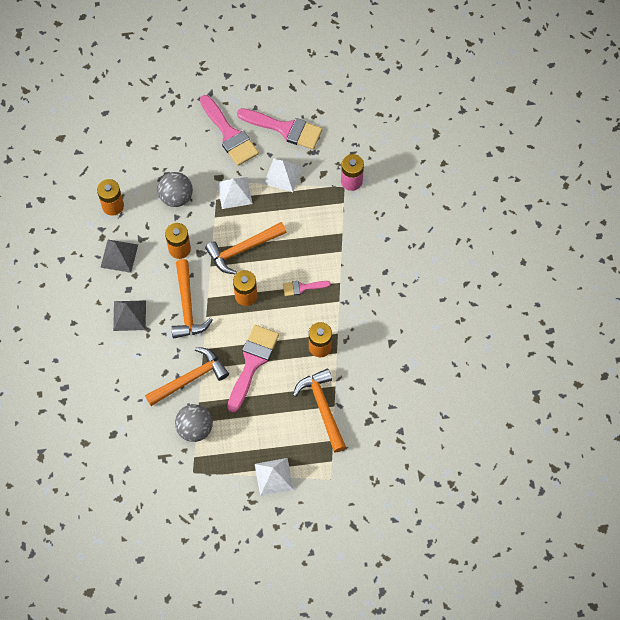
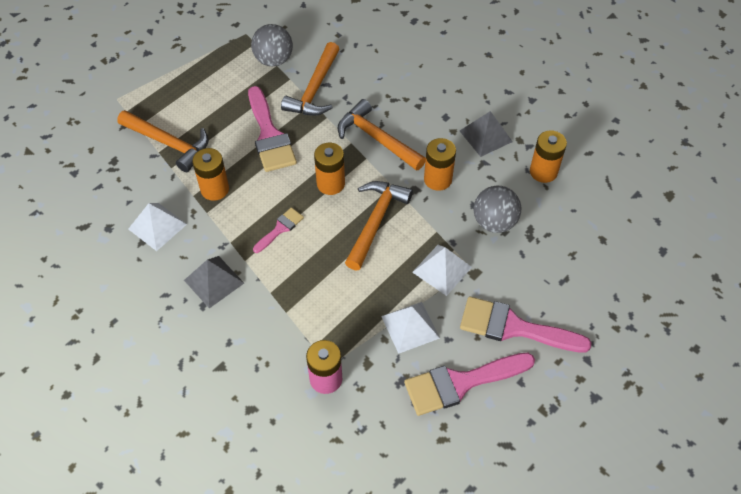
camera: 140 degrees right, 10 degrees down
grey pyramid [113,300,146,331] -> grey pyramid moved to [184,256,244,309]
white pyramid [255,458,294,496] -> white pyramid moved to [128,203,187,251]

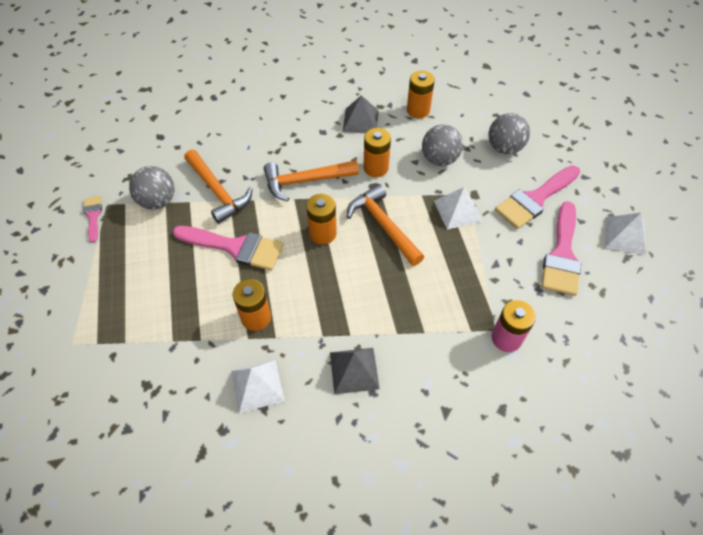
camera: 55 degrees left, 0 degrees up
orange hammer [117,110,209,172] -> none
pink brush [253,207,304,253] -> pink brush moved to [83,196,102,243]
white pyramid [381,302,440,354] -> white pyramid moved to [605,213,646,255]
none -> grey ball [488,113,530,154]

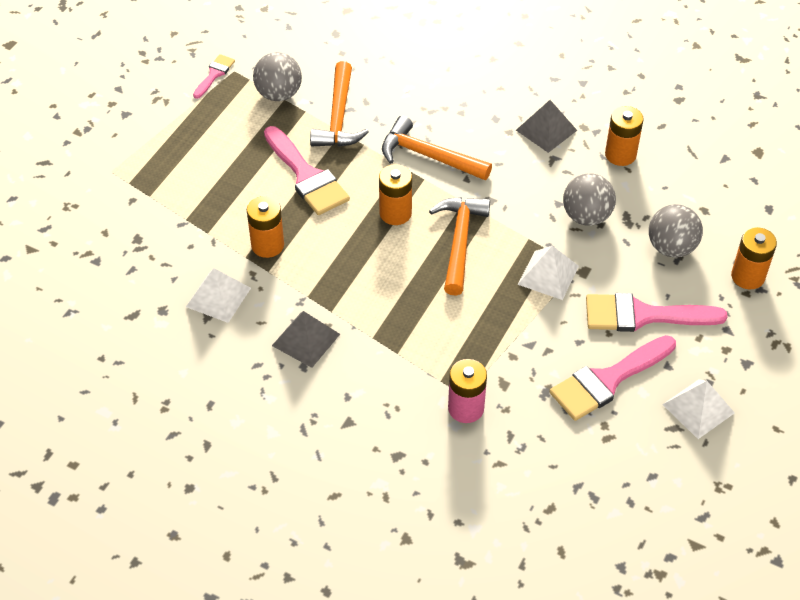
camera: 40 degrees right, 5 degrees down
orange battery [363,128,391,177] -> orange battery moved to [731,227,777,289]

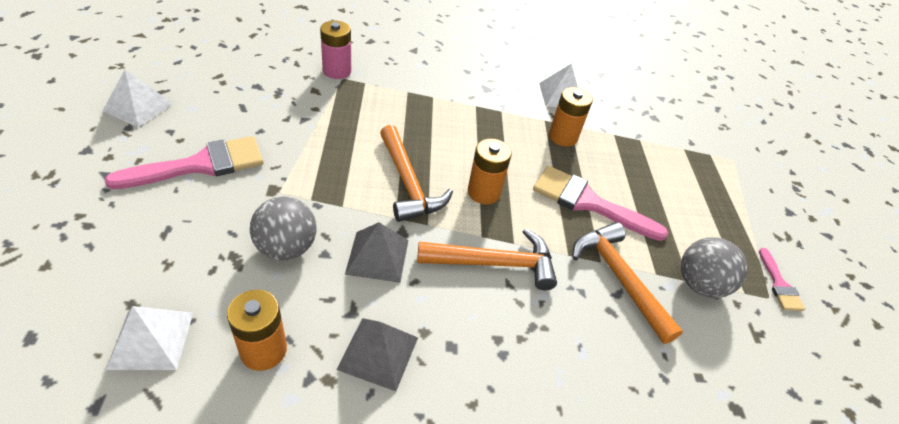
camera: 145 degrees right, 5 degrees down
grey pyramid [272,311,340,368] -> grey pyramid moved to [345,222,408,283]
white pyramid [518,246,579,300] -> white pyramid moved to [106,306,193,370]
pink brush [550,335,676,421] -> none
grey ball [649,204,703,258] -> none
orange battery [731,227,777,289] -> none

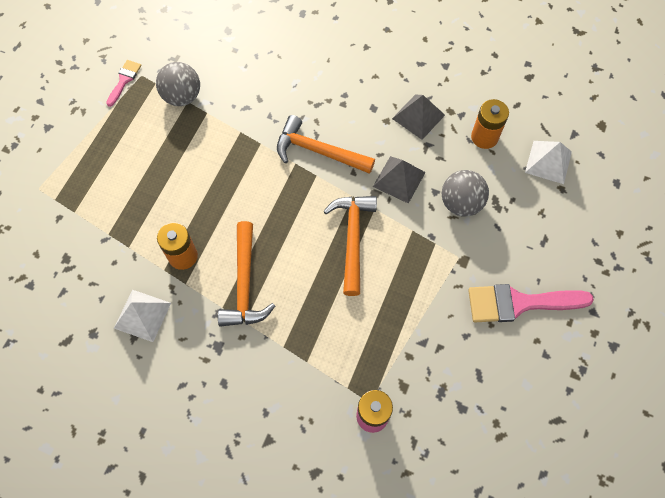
camera: 150 degrees left, 20 degrees up
white pyramid [103,70,173,128] -> none
orange battery [468,139,512,204] -> none
pink brush [533,166,668,241] -> none
orange hammer [572,222,683,344] -> orange hammer moved to [218,221,275,327]

